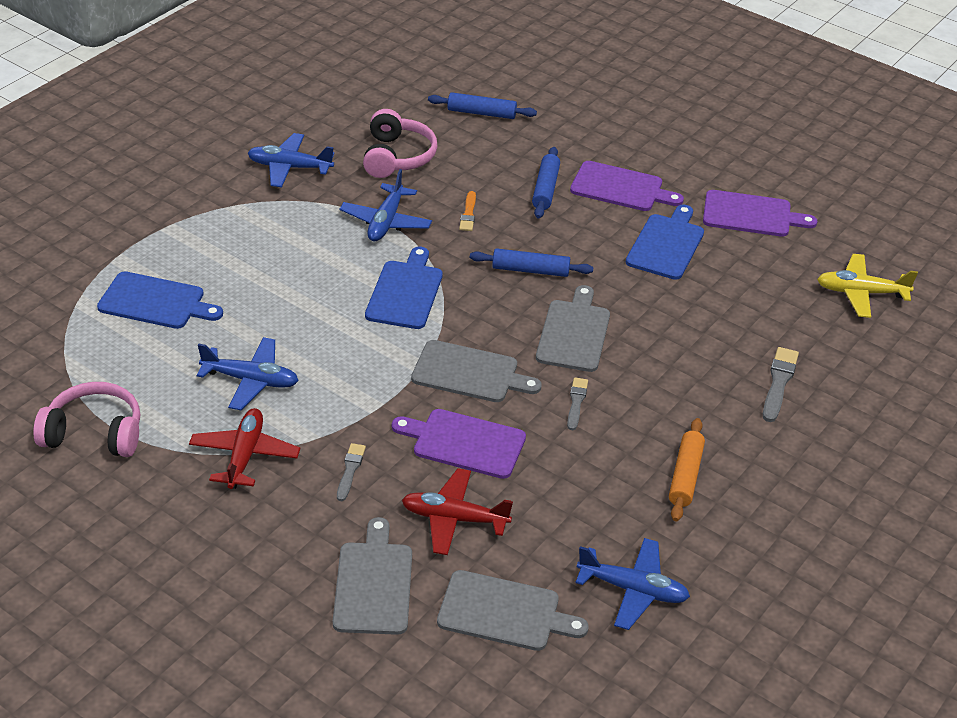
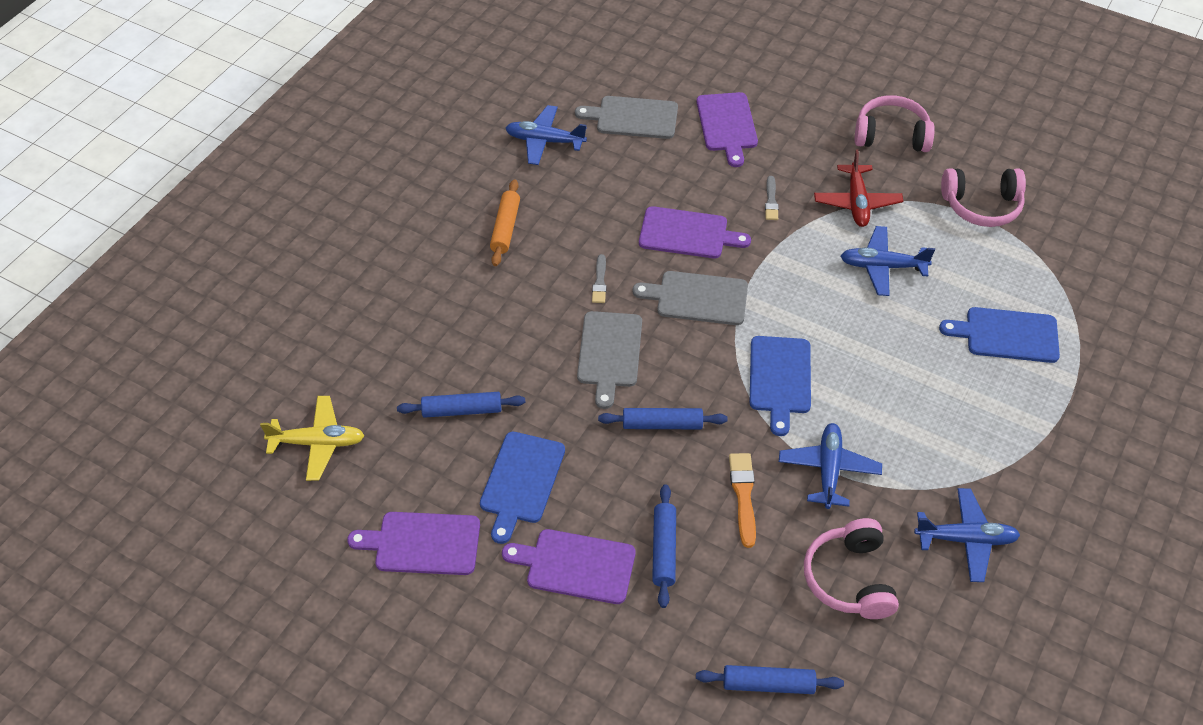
camera: 175 degrees right, 10 degrees up
grey cutting board [333,517,412,635] -> purple cutting board [696,92,758,167]
red plane [402,468,513,555] -> none
orange brush [459,191,476,231] -> orange brush [729,453,756,548], size x1.50
grey brush [763,347,799,422] -> none
none -> blue rolling pin [397,392,525,418]
none -> pink headphones [855,95,935,152]

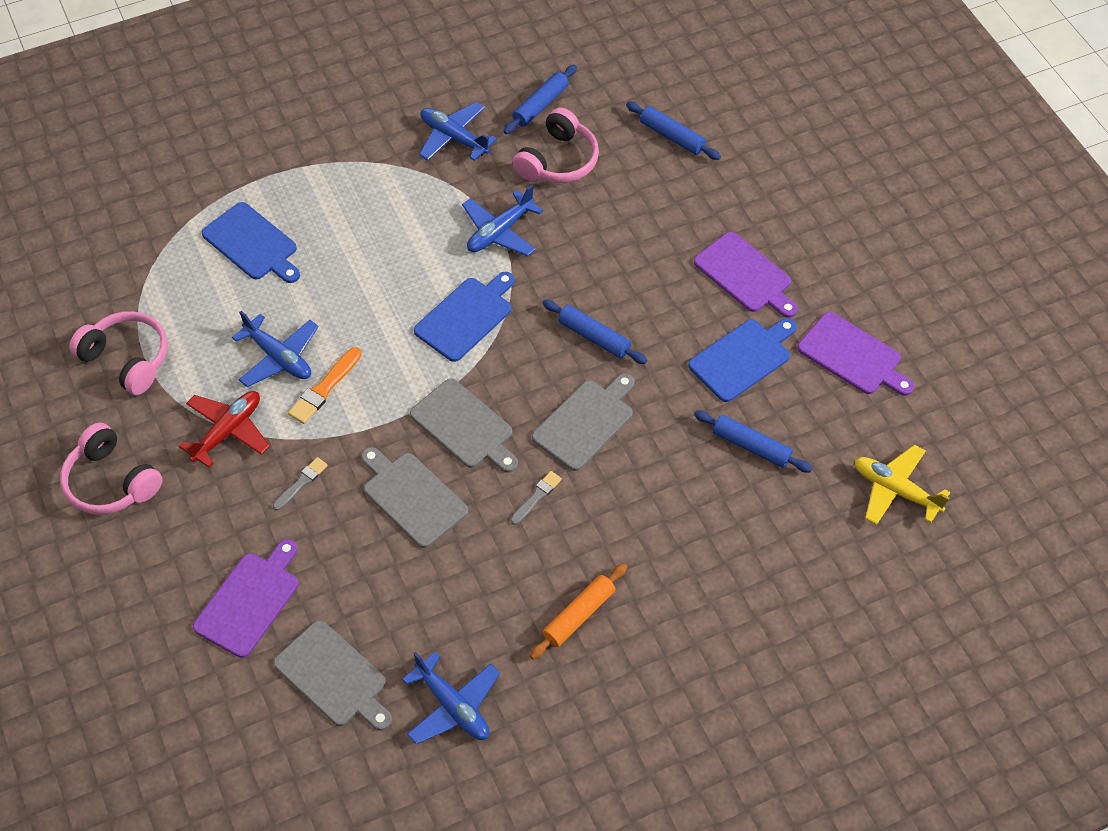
camera: 145 degrees left, 5 degrees up
purple cutting board [639,206,751,258] -> grey cutting board [361,447,468,548]
blue rolling pin [652,484,676,608] -> blue rolling pin moved to [503,65,577,134]
orange brush [729,453,756,548] -> orange brush moved to [288,347,362,424]

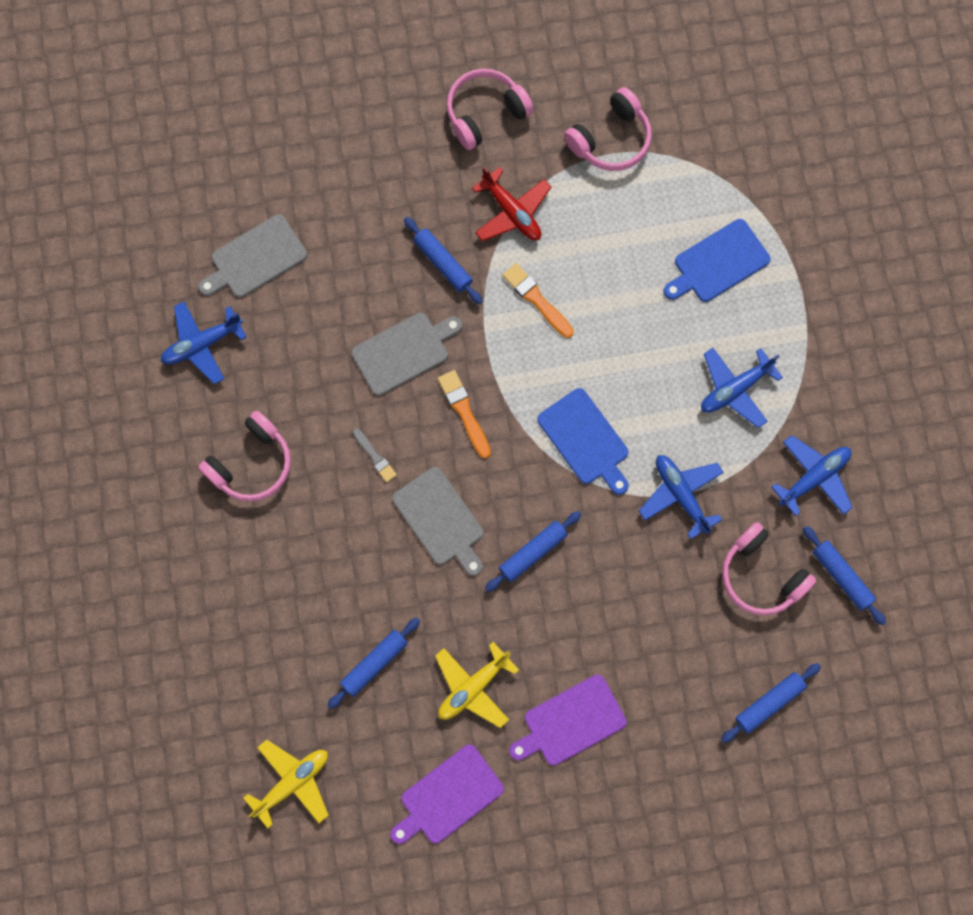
camera: 105 degrees right, 20 degrees up
purple cutting board [193,539,299,658] -> none
blue plane [232,311,319,387] -> blue plane moved to [701,348,783,428]
grey brush [273,457,328,510] -> blue rolling pin [404,217,483,304]
grey cutting board [410,379,518,473] -> orange brush [438,370,491,459]
orange rolling pin [530,563,627,660] -> pink headphones [198,411,291,501]
blue cutting board [688,318,797,402] -> yellow plane [435,642,519,728]

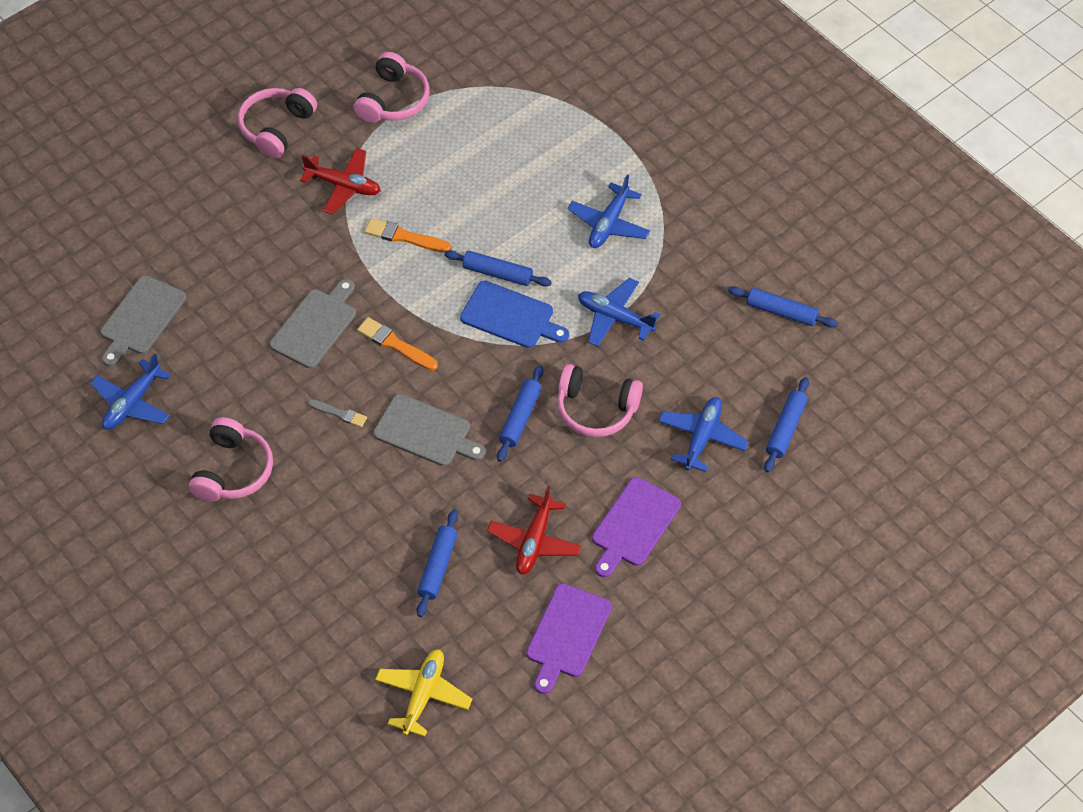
camera: 30 degrees left, 20 degrees down
blue rolling pin [404,217,483,304] -> blue rolling pin moved to [444,250,552,287]
yellow plane [435,642,519,728] -> red plane [487,485,581,575]
blue cutting board [664,219,770,302] -> none
pink headphones [722,522,816,616] -> pink headphones moved to [557,364,643,437]
blue plane [772,435,853,516] -> blue plane moved to [659,397,749,472]

